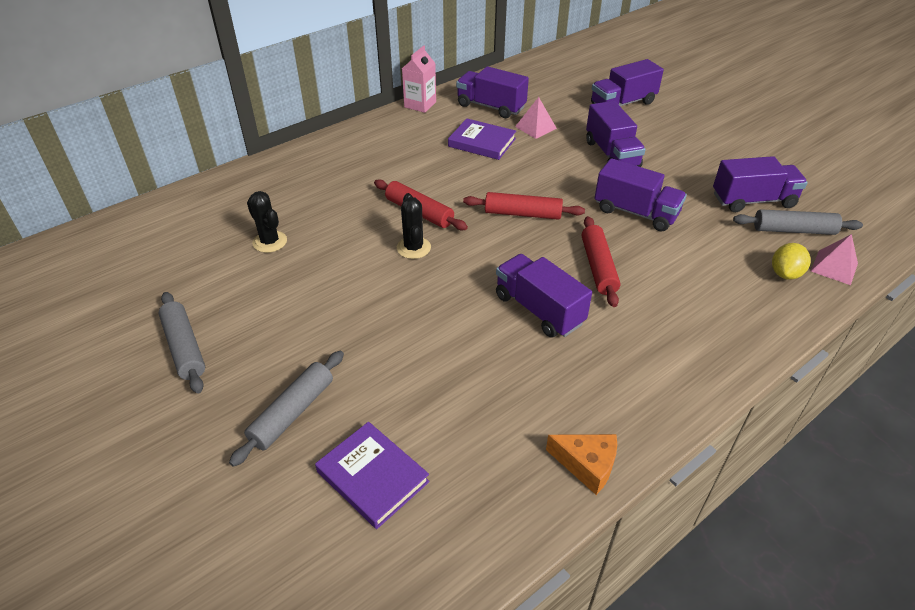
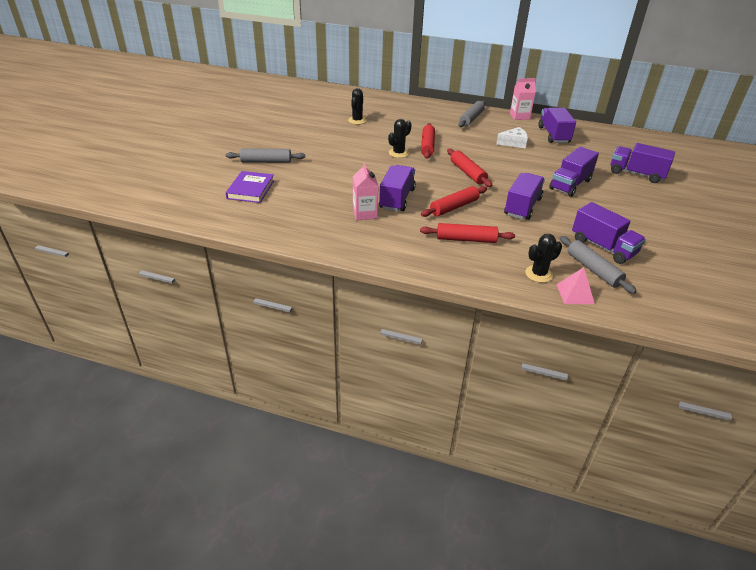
camera: 55 degrees right, 5 degrees down
grey rolling pin [158,292,205,394] -> grey rolling pin moved to [458,101,485,127]
purple book [448,118,516,160] -> white cheese [496,127,528,149]
pink pyramid [515,97,557,139] -> none
orange cheese [546,434,617,495] -> none
purple truck [595,158,687,231] -> purple truck turned 150 degrees counterclockwise [504,173,545,220]
yellow lemon [772,243,811,280] -> black cactus [525,234,562,283]
none -> pink carton [353,163,379,220]
none -> red rolling pin [420,223,515,243]

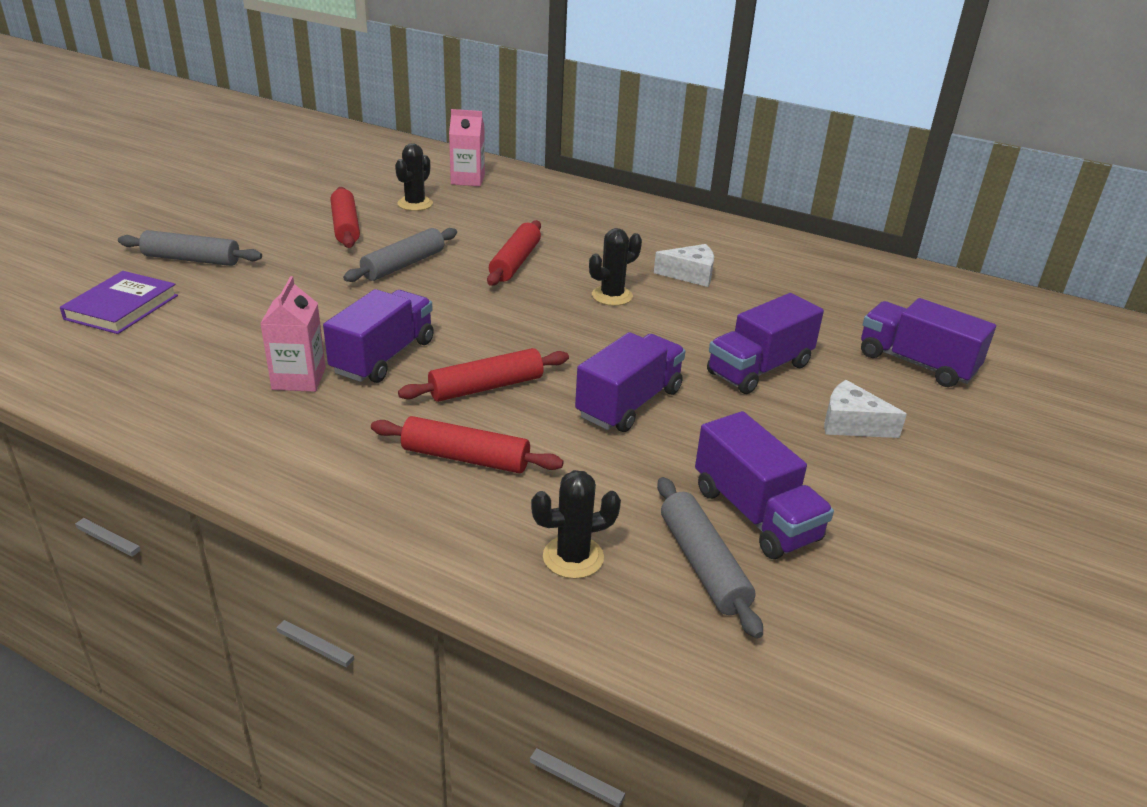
camera: 10 degrees right, 5 degrees down
black cactus [388,119,412,158] -> black cactus moved to [589,228,642,306]
red rolling pin [447,149,492,187] -> red rolling pin moved to [331,187,360,248]
grey rolling pin [458,101,485,127] -> grey rolling pin moved to [343,228,457,282]
pink carton [510,78,536,120] -> pink carton moved to [449,109,485,186]
purple truck [538,108,576,143] -> none
pink pyramid [556,267,595,304] -> none
none -> white cheese [824,380,907,438]

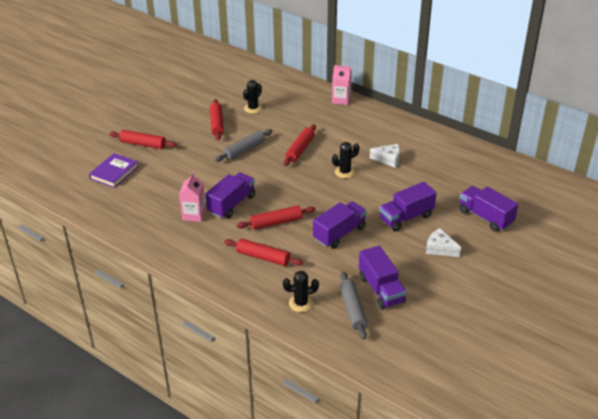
camera: 10 degrees right, 5 degrees up
grey rolling pin [118,230,262,266] -> red rolling pin [109,130,177,149]
pink carton [449,109,485,186] -> pink carton moved to [332,65,352,105]

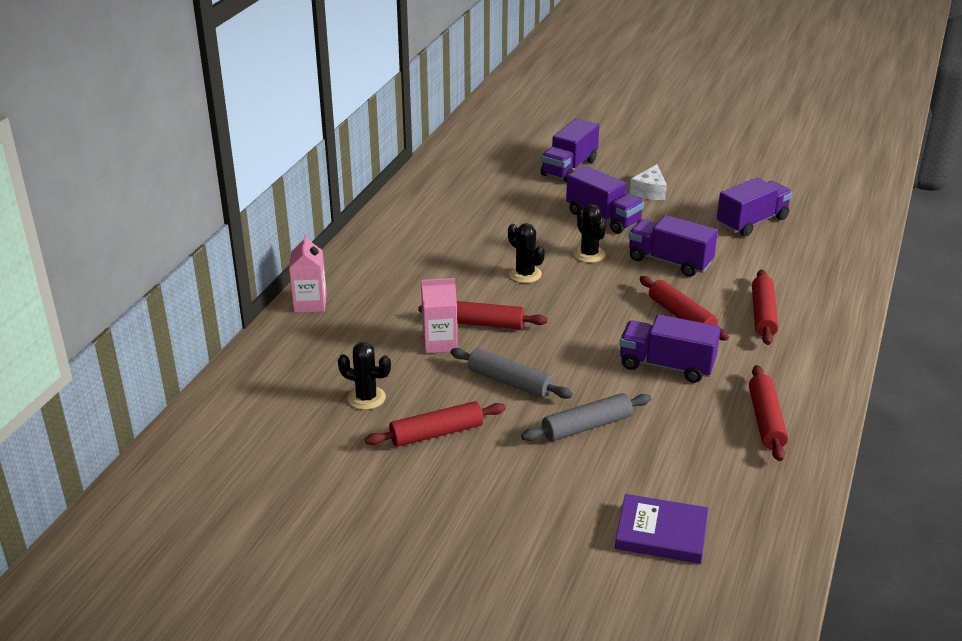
camera: 105 degrees left, 5 degrees down
red rolling pin [109,130,177,149] -> red rolling pin moved to [749,365,788,461]
pink carton [179,173,206,222] -> pink carton moved to [421,278,458,353]
black cactus [283,271,319,312] -> black cactus moved to [573,204,606,263]
grey rolling pin [339,272,368,340] -> grey rolling pin moved to [521,393,651,441]
white cheese [370,144,400,168] -> none

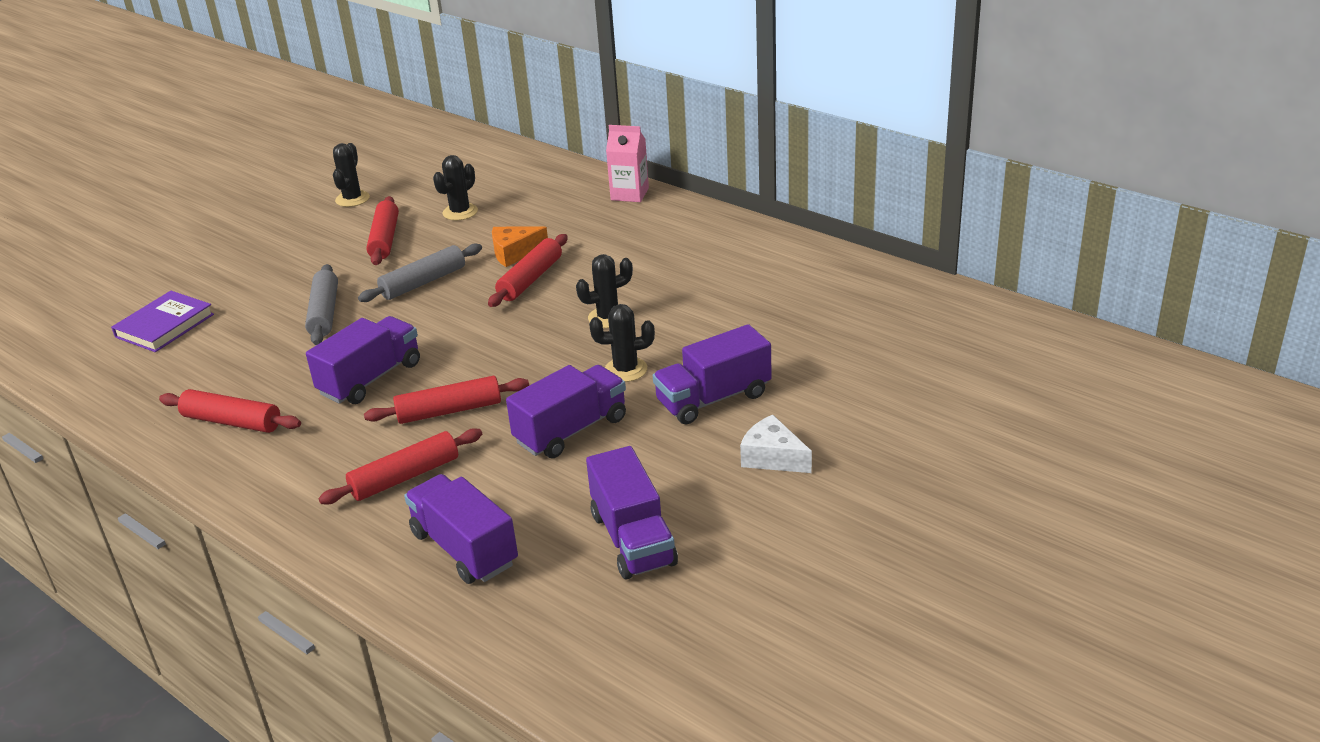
camera: 110 degrees right, 0 degrees up
pink carton [421,278,458,353] -> orange cheese [492,227,548,267]
purple truck [541,118,599,182] -> purple truck moved to [404,474,518,584]
red rolling pin [752,270,778,345] -> red rolling pin turned 60 degrees counterclockwise [318,428,482,505]
none -> black cactus [333,143,370,207]

